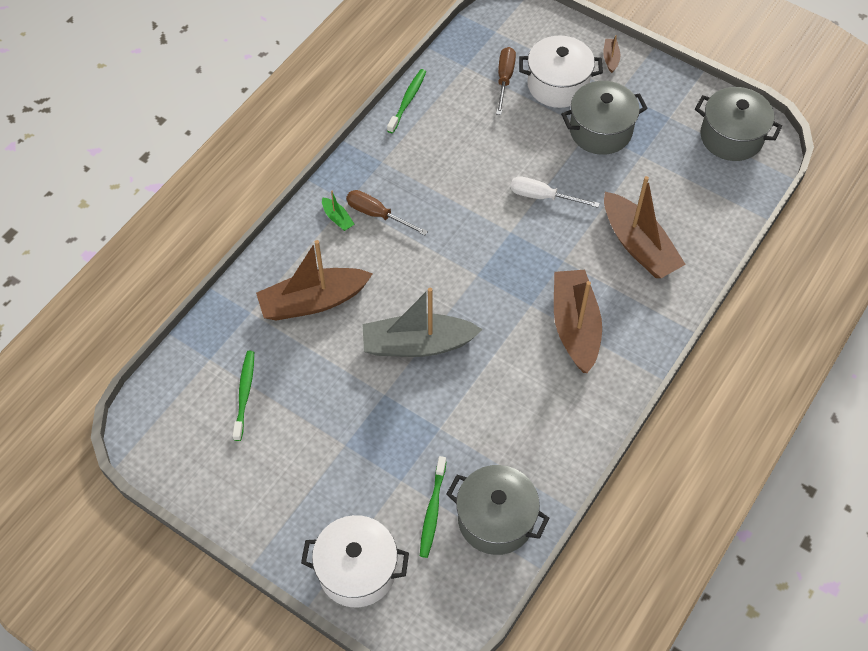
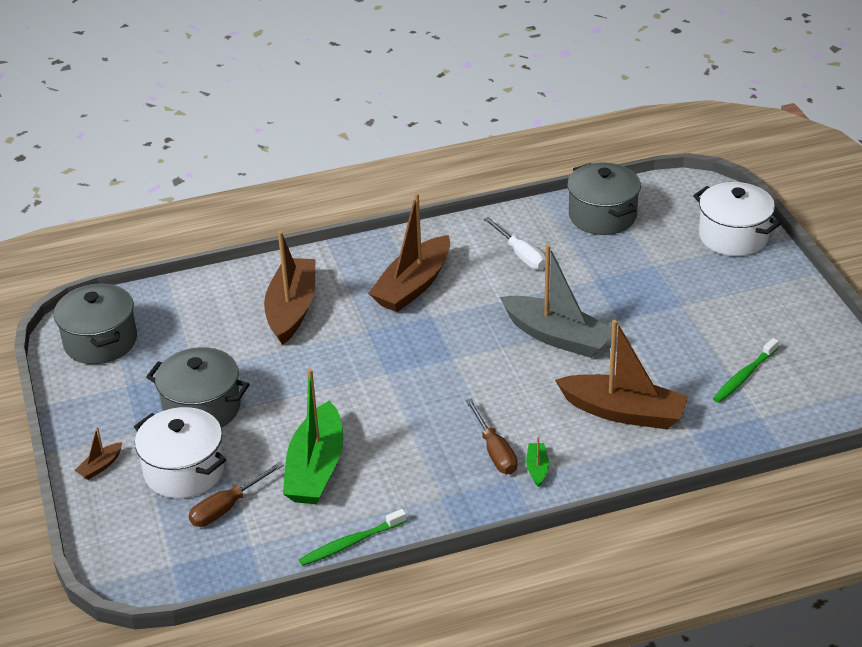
camera: 140 degrees left, 20 degrees down
green toothbrush [420,456,447,558] -> none
white screwdriver [511,176,600,208] -> white screwdriver moved to [484,217,545,270]
none -> green boat [283,369,343,504]

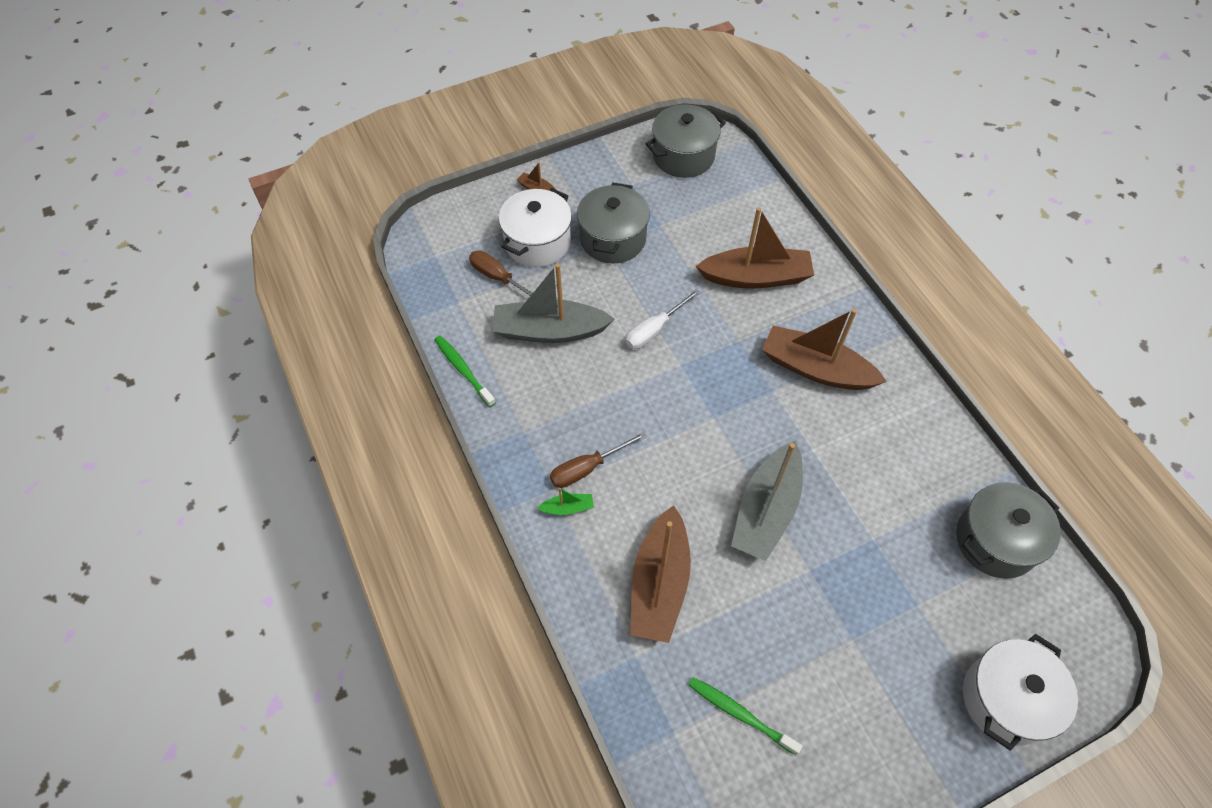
camera: 80 degrees right, 20 degrees up
green boat [283,369,343,504] -> grey boat [493,263,615,343]
white screwdriver [484,217,545,270] -> white screwdriver moved to [626,289,701,349]

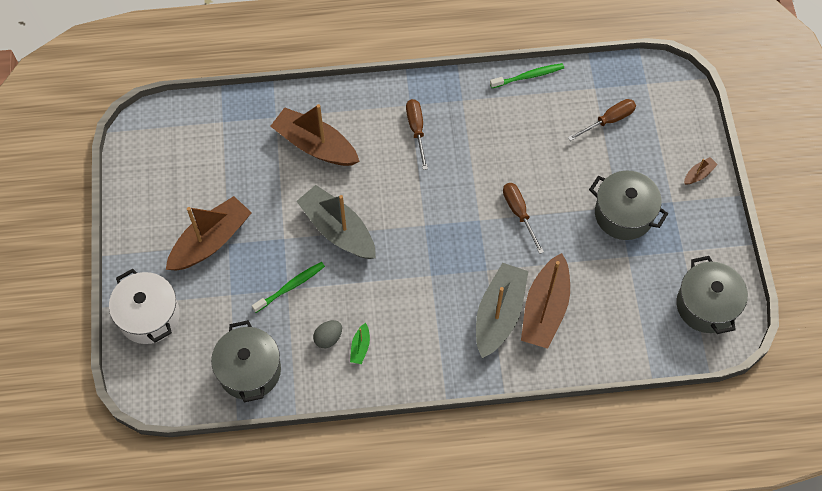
camera: 110 degrees right, 5 degrees up
grey boat [493,263,615,343] -> grey boat moved to [476,263,528,358]
white pot [499,188,572,267] -> none
green boat [537,488,594,515] -> green boat moved to [350,323,370,364]
white screwdriver [626,289,701,349] -> brown screwdriver [503,183,544,254]
green toothbrush [689,677,802,755] -> green toothbrush moved to [252,262,325,313]
brown boat [762,309,887,390] -> brown boat moved to [166,196,252,271]
none -> grey egg [313,320,342,348]

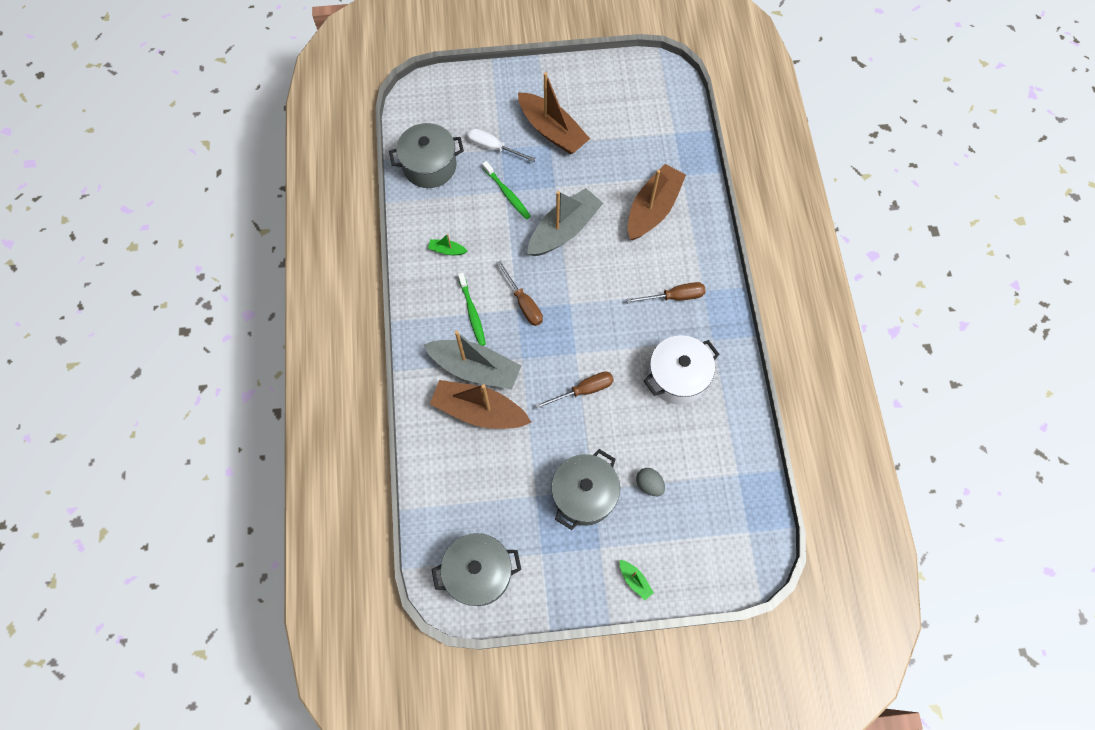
camera: 90 degrees right, 5 degrees up
white pot [109,269,180,344] -> white pot moved to [644,335,719,405]
grey egg [313,320,342,348] -> grey egg moved to [636,468,665,496]
green toothbrush [490,63,564,88] -> green toothbrush moved to [458,273,486,346]
brown screwdriver [568,99,636,141] -> brown screwdriver moved to [497,261,543,326]
brown boat [684,157,718,185] -> green boat [620,560,654,600]
none -> white screwdriver [467,128,536,162]

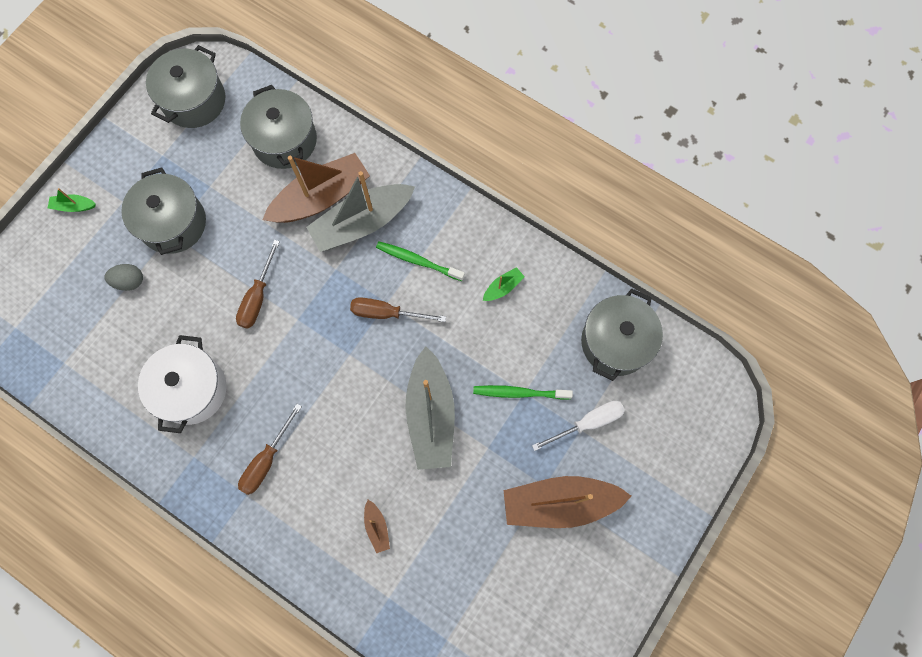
camera: 130 degrees right, 5 degrees up
brown boat [628,164,686,240] -> brown boat [364,500,390,553], size x0.42
none -> grey pot [240,85,317,169]

